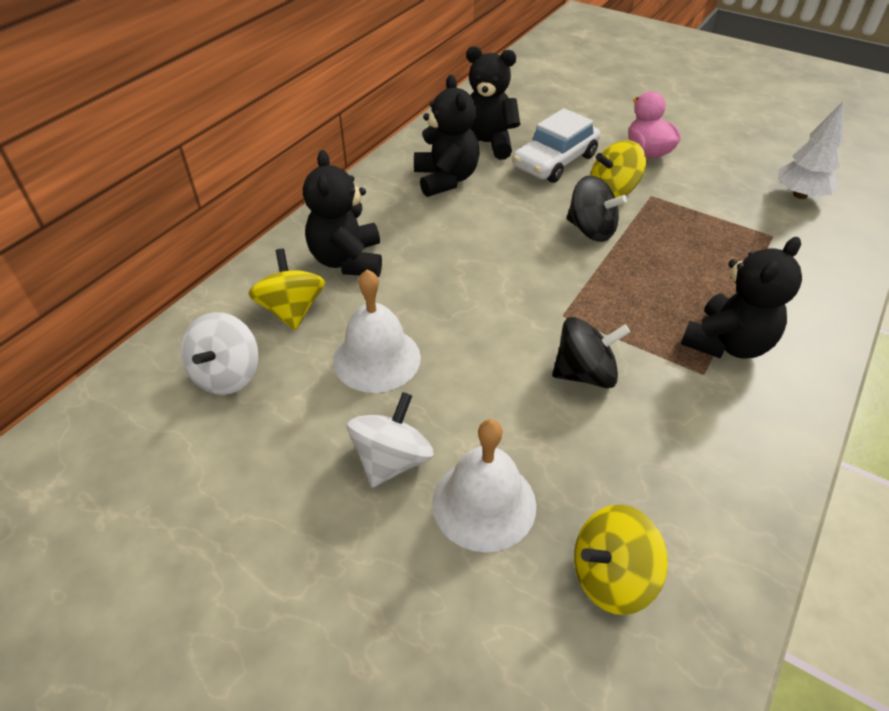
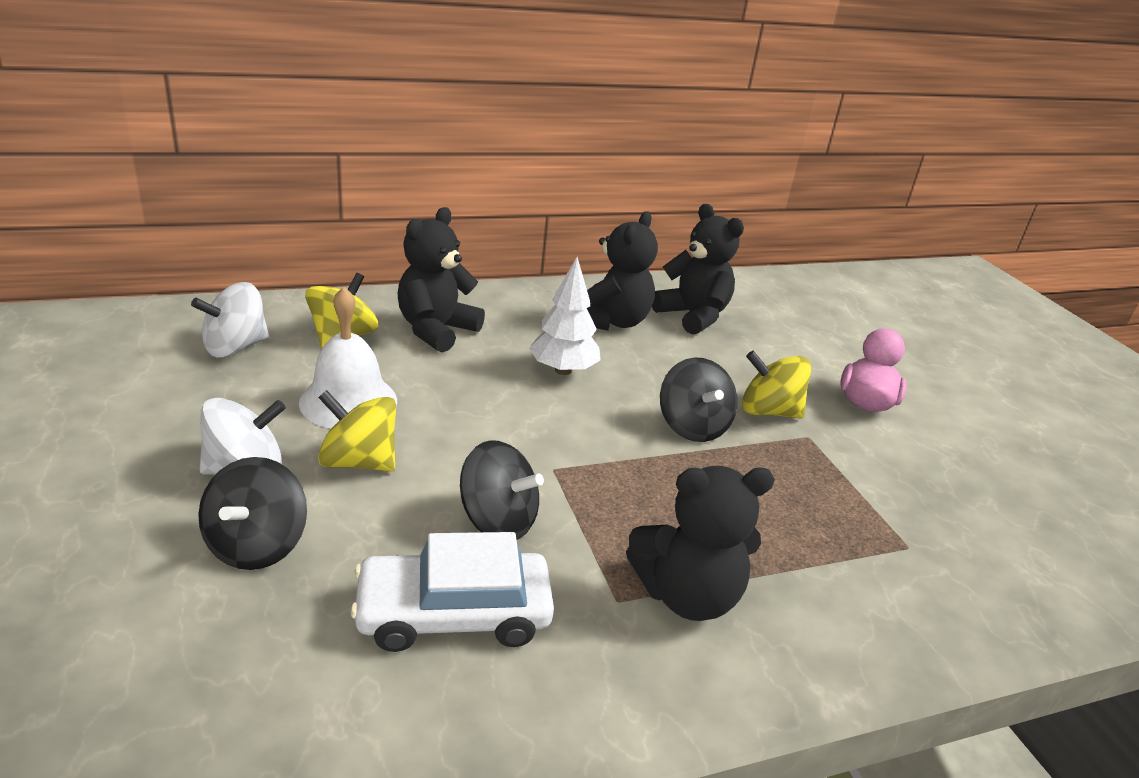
camera: 35 degrees right, 15 degrees down
white bell [432,419,536,552] -> black spinning top [198,457,307,570]
white car [513,108,601,183] -> white car moved to [351,532,554,652]
yellow spinning top [574,505,668,615] -> yellow spinning top moved to [318,390,396,472]
white tree [778,102,843,199] -> white tree moved to [529,257,601,375]

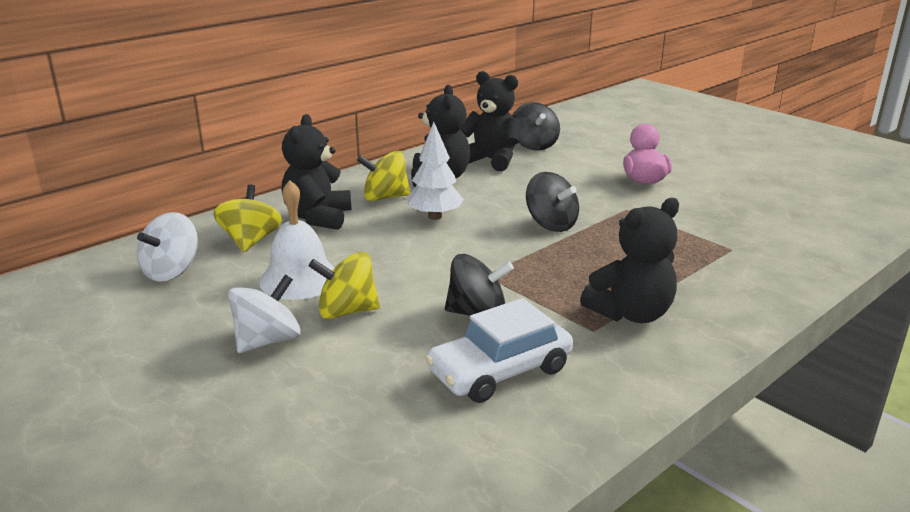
camera: 20 degrees left, 5 degrees down
black spinning top [198,457,307,570] -> black spinning top moved to [512,102,560,150]
yellow spinning top [742,351,811,419] -> yellow spinning top moved to [357,151,410,201]

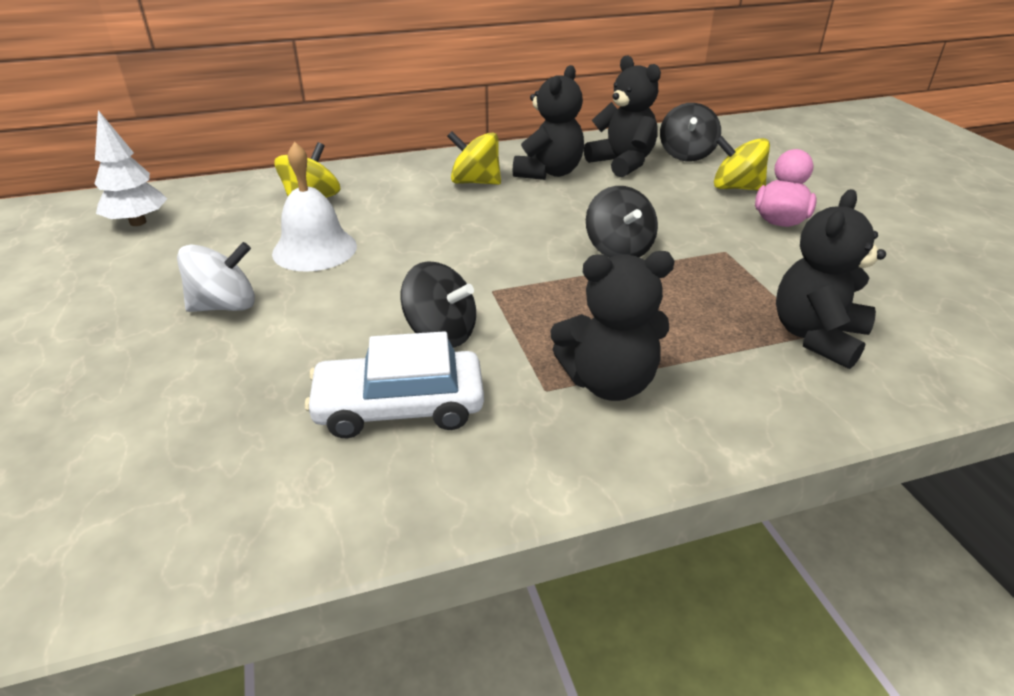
camera: 25 degrees right, 10 degrees up
white spinning top [137,212,198,282] -> none
black teddy bear [282,114,352,230] -> black teddy bear moved to [776,189,886,369]
yellow spinning top [309,252,380,319] -> yellow spinning top moved to [714,136,770,190]
white tree [407,122,464,220] -> white tree moved to [95,110,167,226]

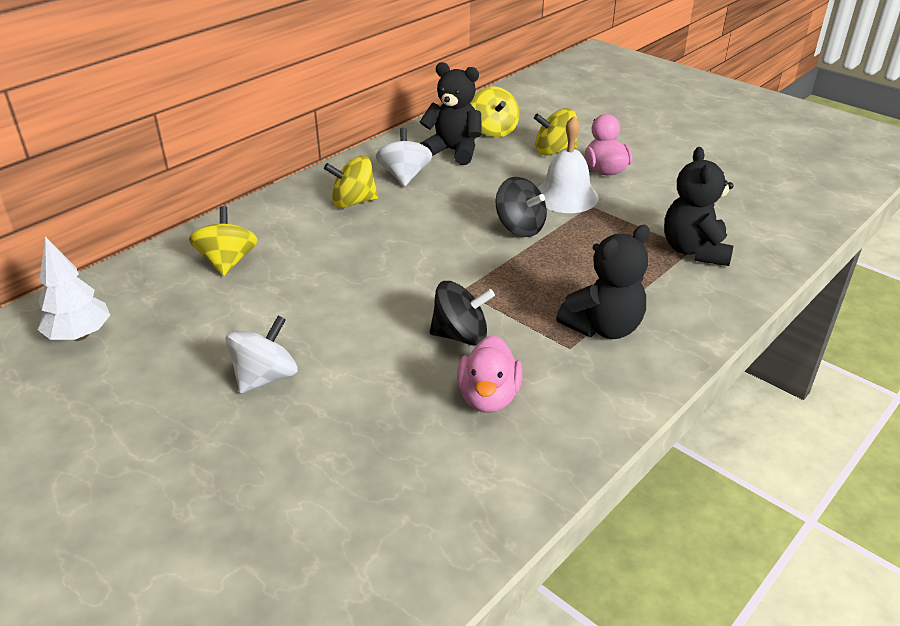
camera: 30 degrees left, 0 degrees up
white bell [272,142,357,272] -> white bell moved to [538,116,599,213]
white car [305,331,484,438] -> pink duck [457,335,522,413]
black teddy bear [512,65,584,180] -> white spinning top [376,127,432,186]
black spinning top [660,103,721,162] -> yellow spinning top [471,87,520,137]

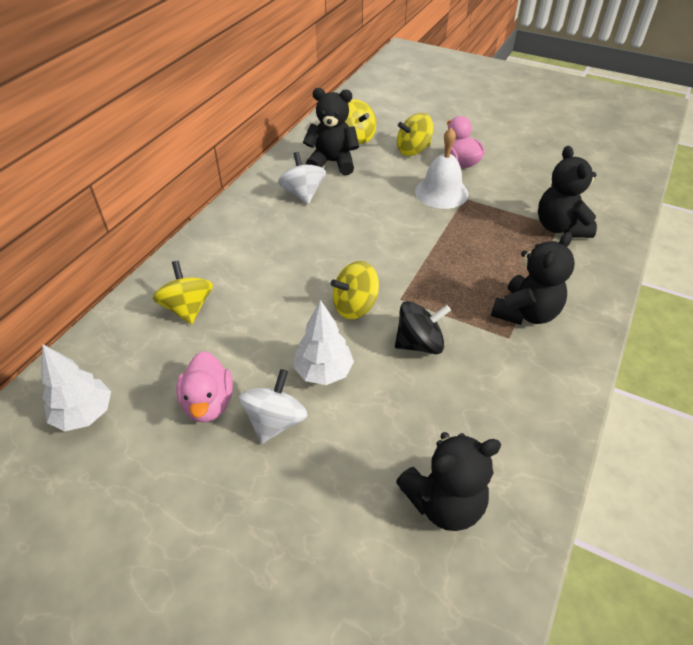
camera: 15 degrees left, 10 degrees up
yellow spinning top [324,155,378,209] -> yellow spinning top moved to [331,261,379,319]
pink duck [457,335,522,413] -> pink duck moved to [176,351,233,422]
black spinning top [496,177,547,237] -> none
none -> white tree [293,300,354,385]
none -> black teddy bear [396,432,501,531]

